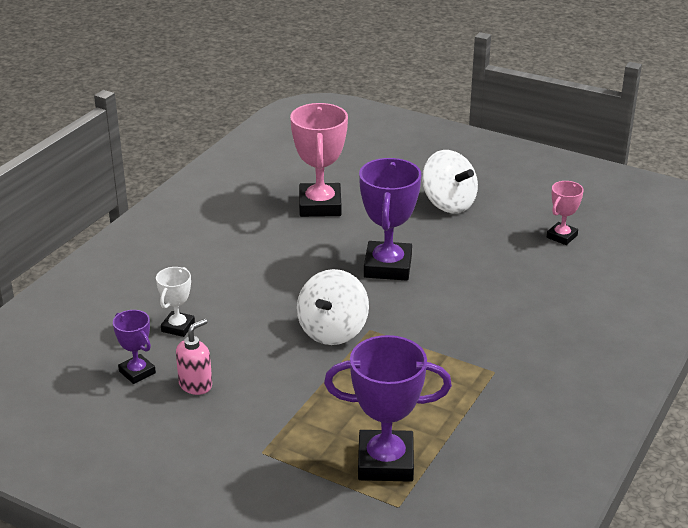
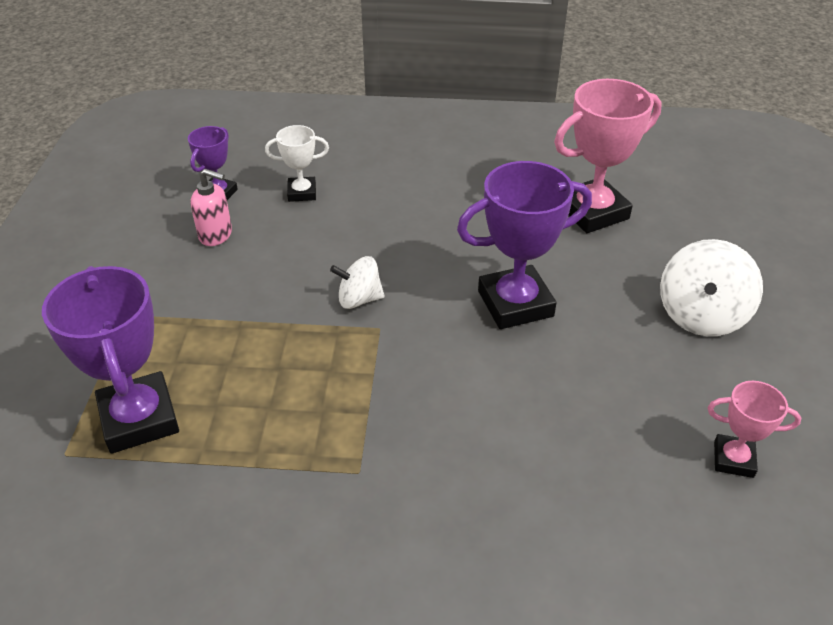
camera: 65 degrees right, 10 degrees up
white spinning top [297,269,369,345] -> white spinning top [330,256,385,309], size x0.62

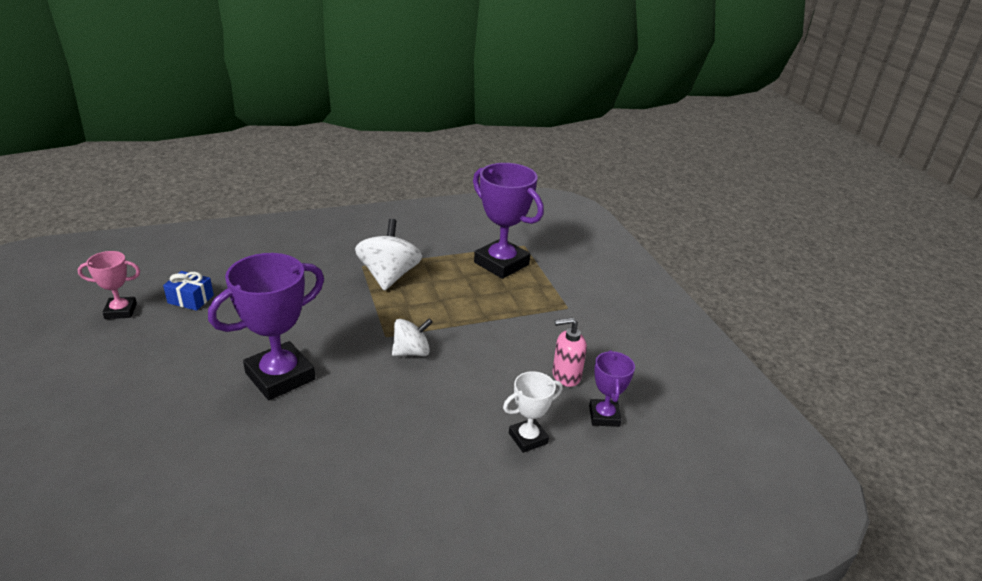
camera: 155 degrees right, 10 degrees down
pink trophy [554,79,662,233] -> none
white spinning top [660,239,763,336] -> white spinning top moved to [355,219,422,291]
none -> blue gift [163,271,214,311]

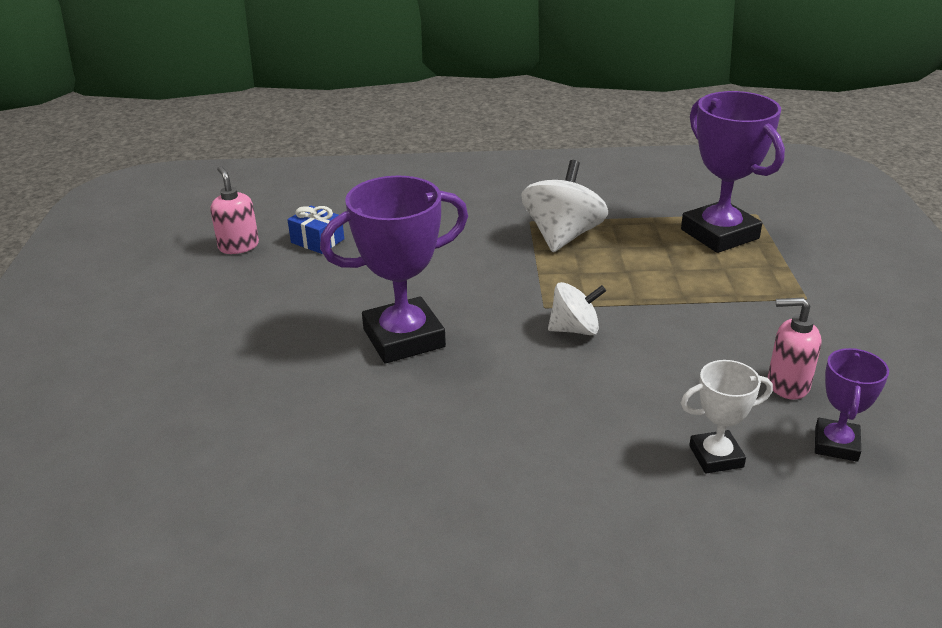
camera: 20 degrees right, 0 degrees up
pink trophy [78,251,140,319] -> pink soap dispenser [210,166,259,254]

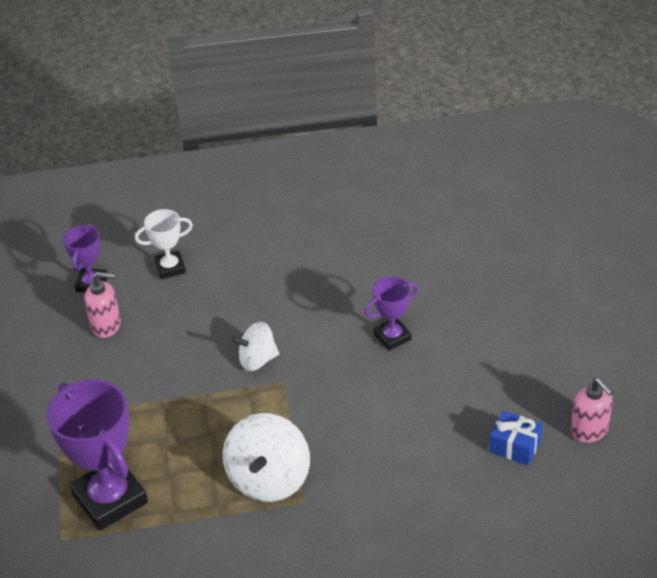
camera: 175 degrees right, 10 degrees up
purple trophy [320,176,468,363] -> purple trophy [365,276,419,351], size x0.54

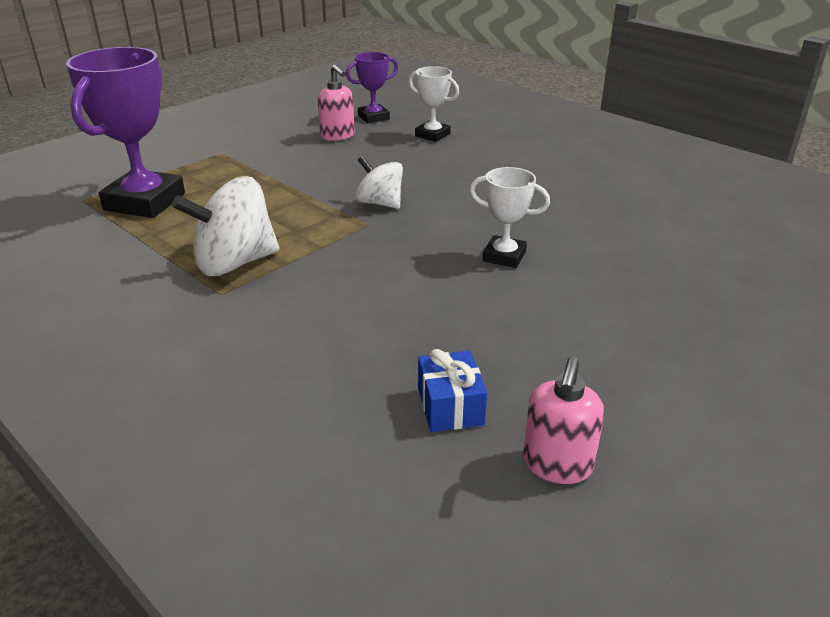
camera: 50 degrees right, 10 degrees down
purple trophy [365,276,419,351] -> white trophy [470,167,550,268]

